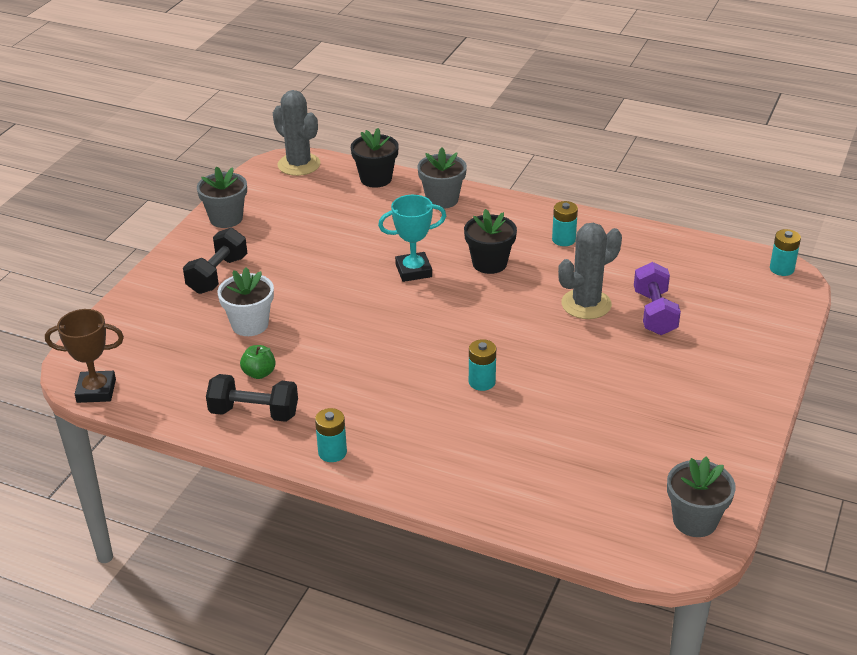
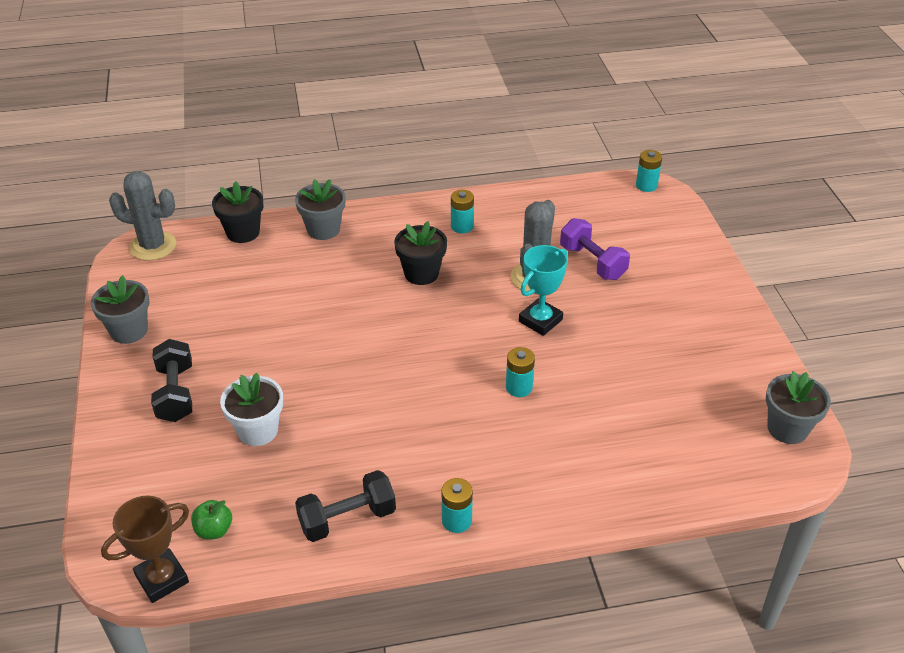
camera: 35 degrees left, 5 degrees up
green apple [240,345,276,379] -> green apple moved to [191,500,232,539]
turquoise trophy [378,195,446,282] -> turquoise trophy moved to [519,245,568,336]

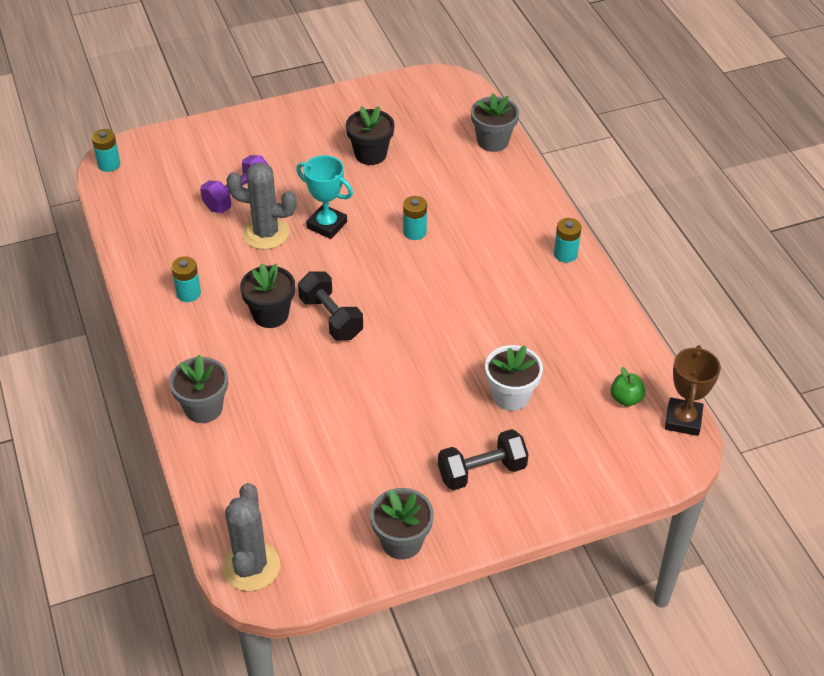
camera: 100 degrees left, 5 degrees up
brown trophy [101,496,189,603] -> brown trophy turned 60 degrees clockwise [665,345,721,436]
black flower pot [212,181,263,243] -> black flower pot moved to [346,106,395,165]
black dumbbell [295,470,396,542] -> black dumbbell moved to [298,271,363,340]
grey flower pot [766,371,831,444] -> grey flower pot moved to [471,93,519,152]

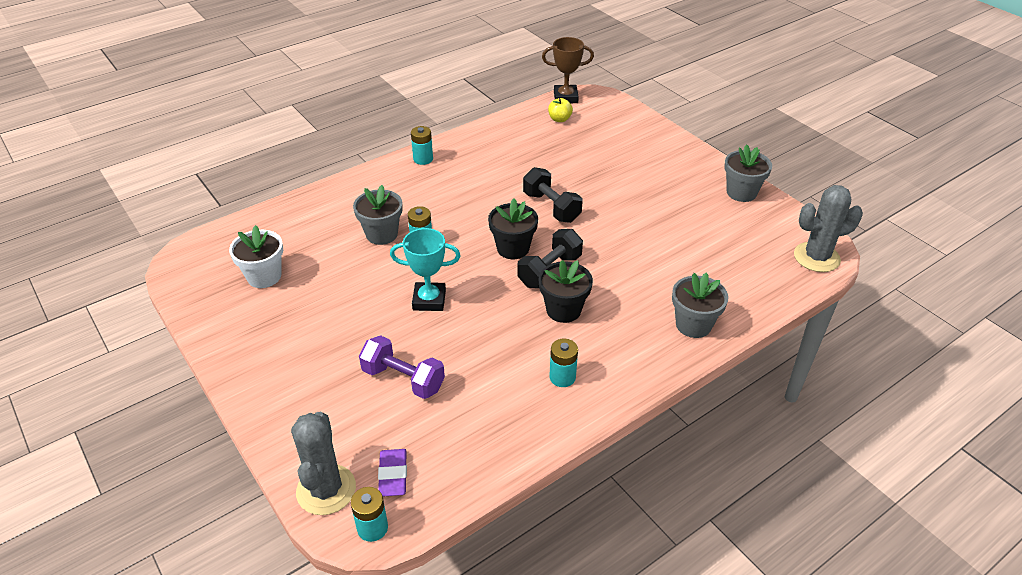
camera: 105 degrees left, 5 degrees down
grey cactus [226,162,297,250] -> grey cactus moved to [291,412,356,515]
turquoise trophy [296,155,353,239] -> turquoise trophy turned 75 degrees clockwise [390,228,461,311]
black flower pot [346,106,395,165] -> black flower pot moved to [488,198,538,259]
black dumbbell [438,429,529,490] -> black dumbbell moved to [523,167,583,223]
grey flower pot [471,93,519,152] -> grey flower pot moved to [353,185,403,245]
white flower pot [485,345,543,411] -> white flower pot moved to [229,225,283,288]
green apple [610,367,646,406] -> yellow apple [548,98,573,122]
none -> purple eraser [378,449,407,496]

